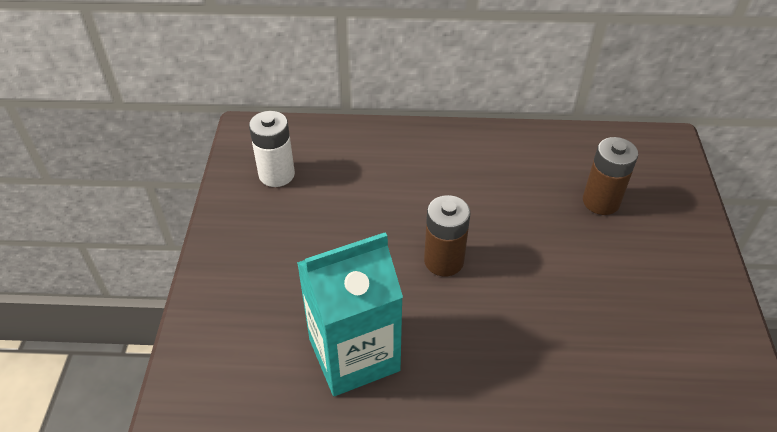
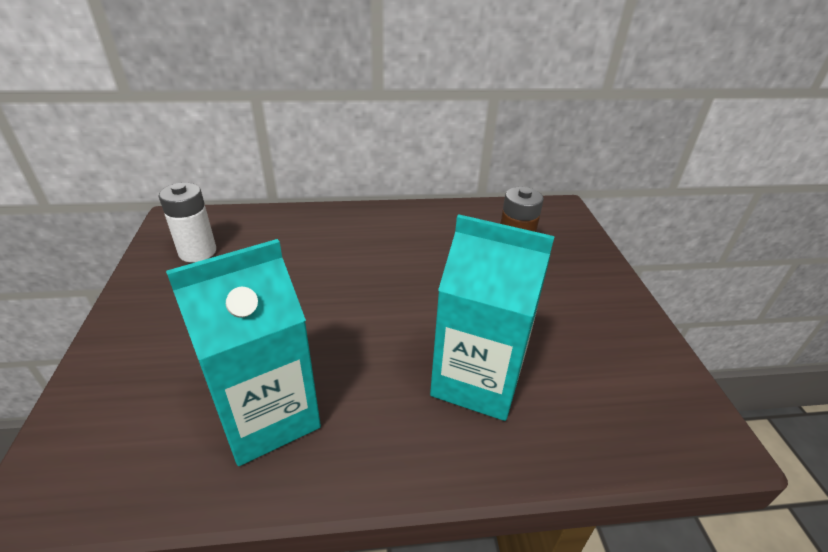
camera: 10 degrees left, 10 degrees down
brown battery [424,195,471,276] -> none
none -> turquoise carton [430,214,555,421]

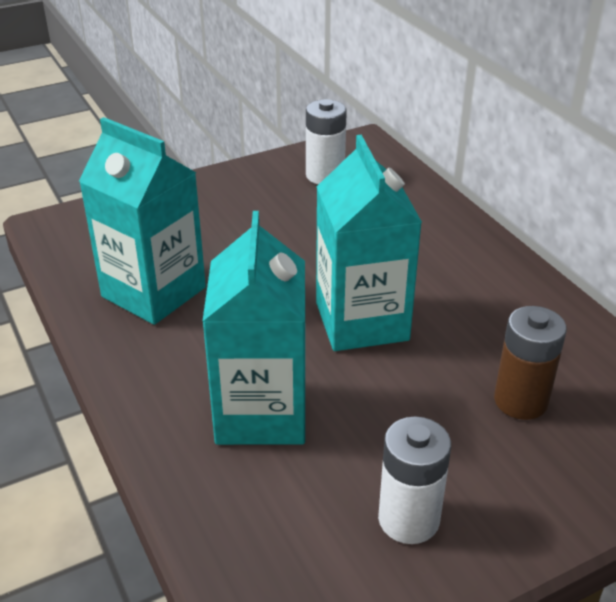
camera: 70 degrees right, 0 degrees up
none -> turquoise carton [316,135,422,351]
none -> white battery [378,417,451,544]

